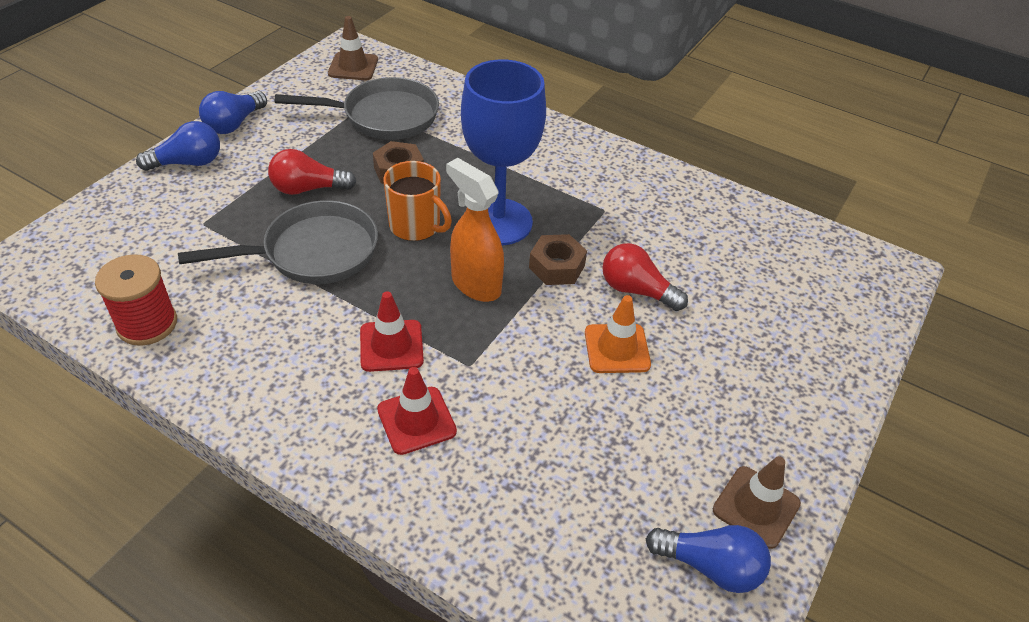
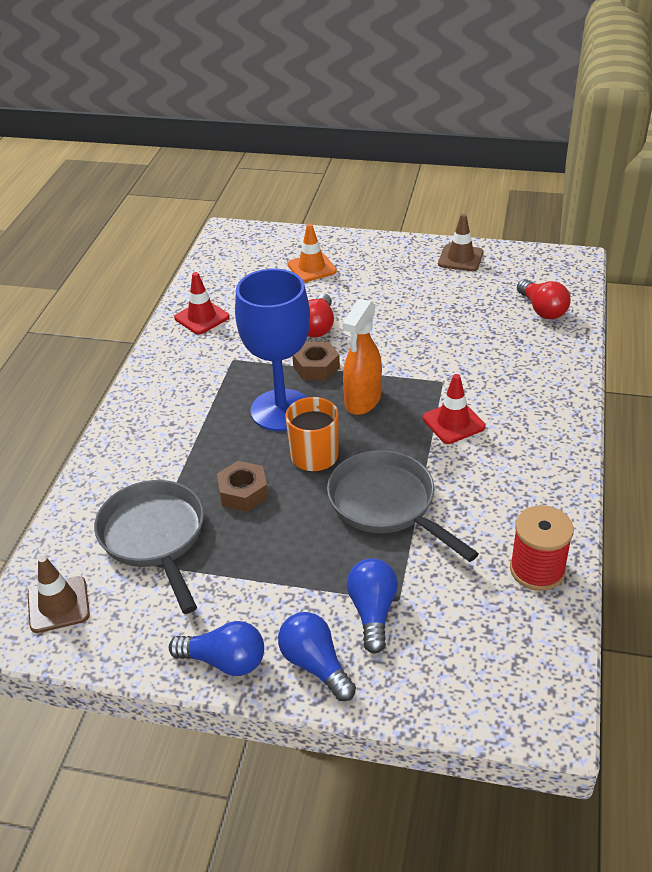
camera: 105 degrees left, 5 degrees down
red light bulb [268,149,356,195] -> red light bulb moved to [517,279,571,319]
red traffic cone [377,367,457,455] -> red traffic cone moved to [174,272,230,335]
orange traffic cone [585,295,651,373] -> orange traffic cone moved to [287,223,337,282]
blue light bulb [646,525,771,593] -> blue light bulb moved to [347,558,398,653]

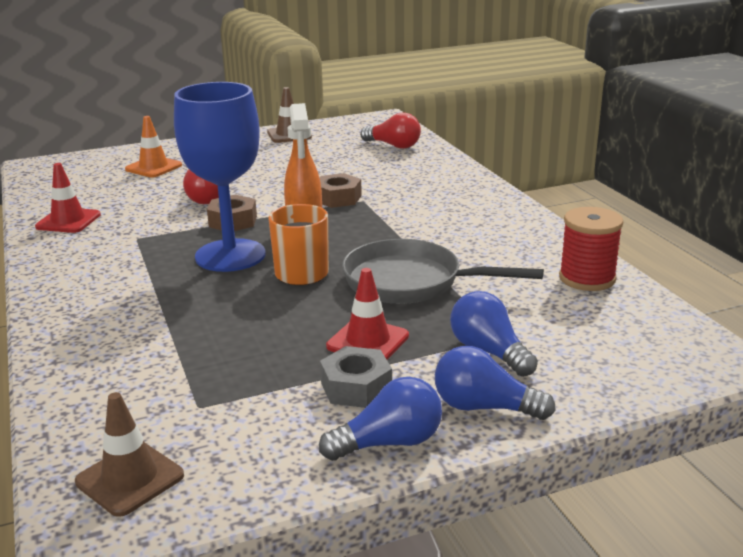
camera: 35 degrees left, 15 degrees down
grey pan [94,480,204,614] -> none
brown nut [217,461,269,512] -> brown nut moved to [320,173,362,208]
red traffic cone [422,374,485,444] -> red traffic cone moved to [326,268,409,359]
none -> grey nut [320,346,392,408]

